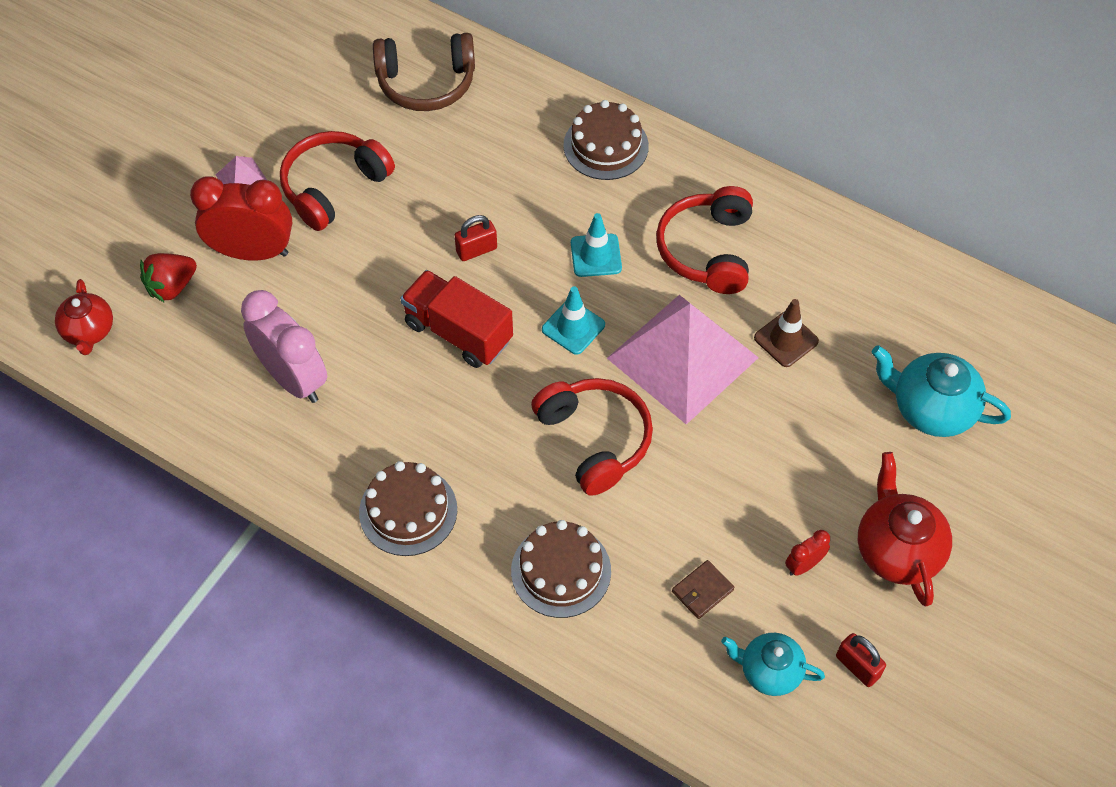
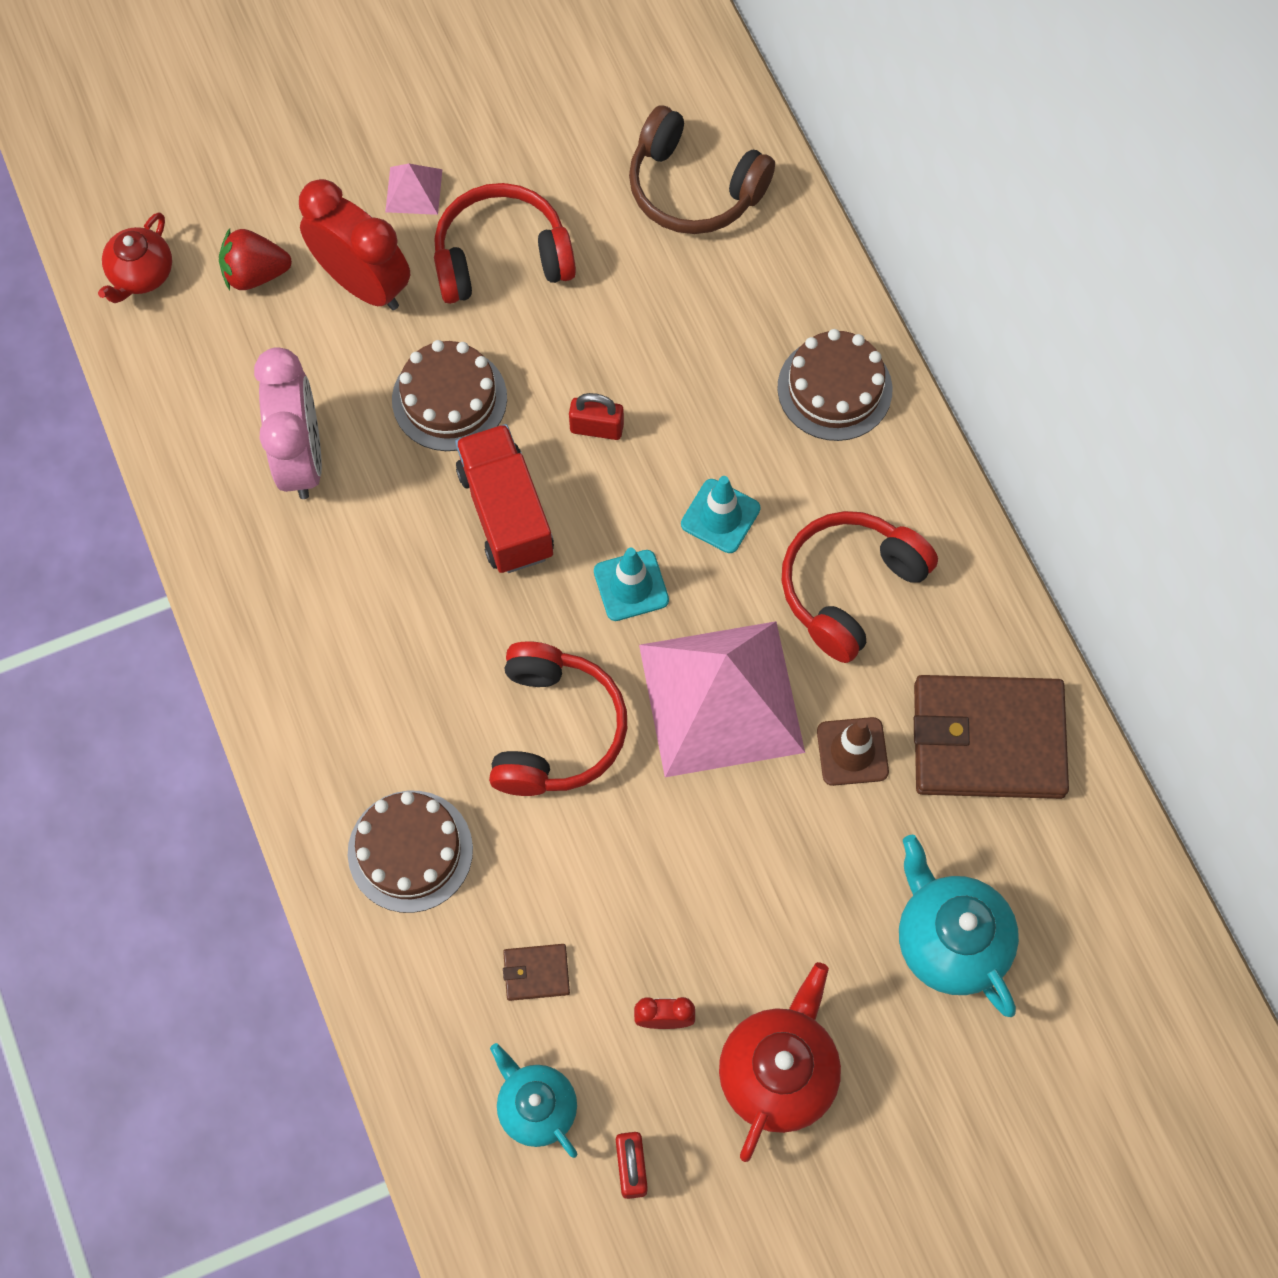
camera: 35 degrees right, 10 degrees up
brown cake [359,461,457,556] -> brown cake moved to [392,340,507,451]
none -> brown wallet [914,675,1069,799]

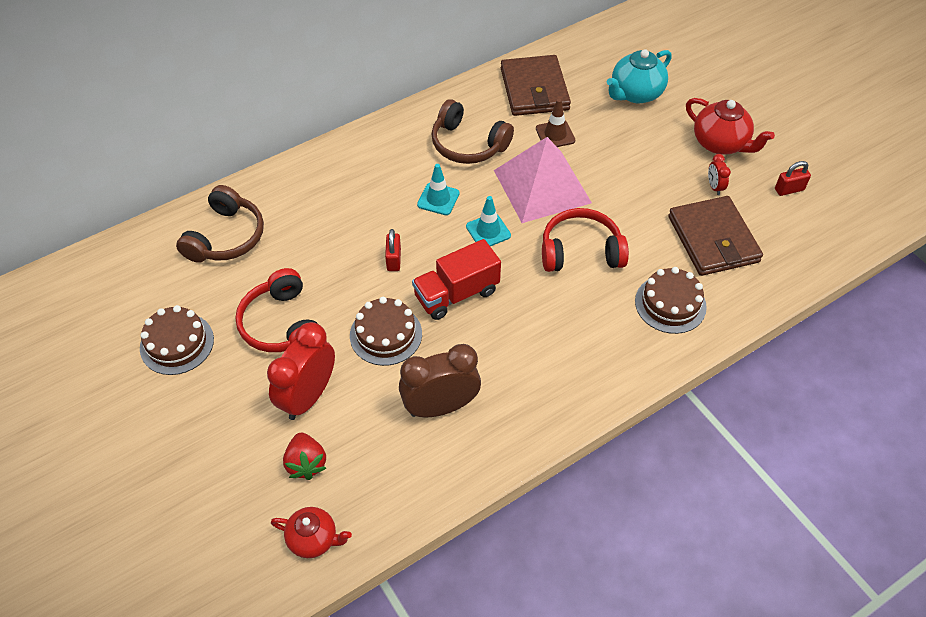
camera: 100 degrees left, 15 degrees down
pink clock [254,347,322,499] -> brown clock [399,344,481,417]
pink pyramid [385,164,442,215] -> none
turquoise teapot [490,1043,577,1158] -> none
brown wallet [503,944,570,1001] -> brown wallet [668,196,763,276], size x2.46
red teapot [719,962,841,1162] -> red teapot turned 150 degrees counterclockwise [686,98,775,155]
brown cake [777,329,893,441] -> brown cake moved to [140,305,214,375]
red headphones [782,511,938,663] -> brown headphones [432,99,514,164]

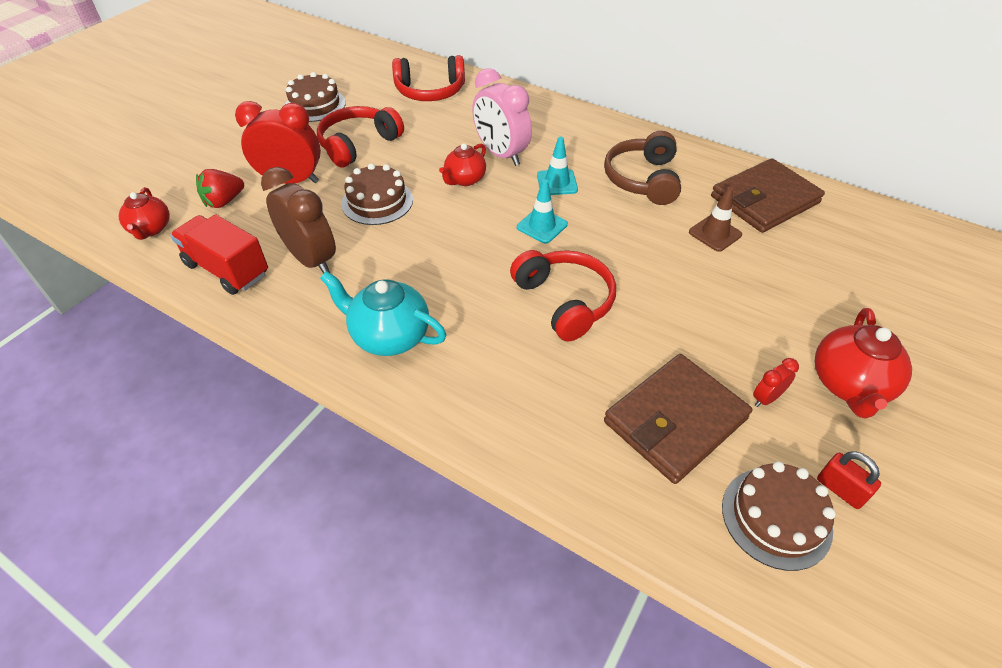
camera: 65 degrees right, 5 degrees down
brown headphones [176,185,264,263] -> red headphones [392,55,465,101]
red padlock [385,229,401,271] -> red teapot [439,143,486,186]
red truck [412,239,501,320] -> red truck moved to [170,214,268,295]
pink pyramid [494,137,592,223] -> none
turquoise teapot [607,49,672,103] -> turquoise teapot moved to [320,271,446,356]
brown cake [635,267,707,334] -> brown cake moved to [722,461,836,571]
none -> pink clock [472,68,532,166]

